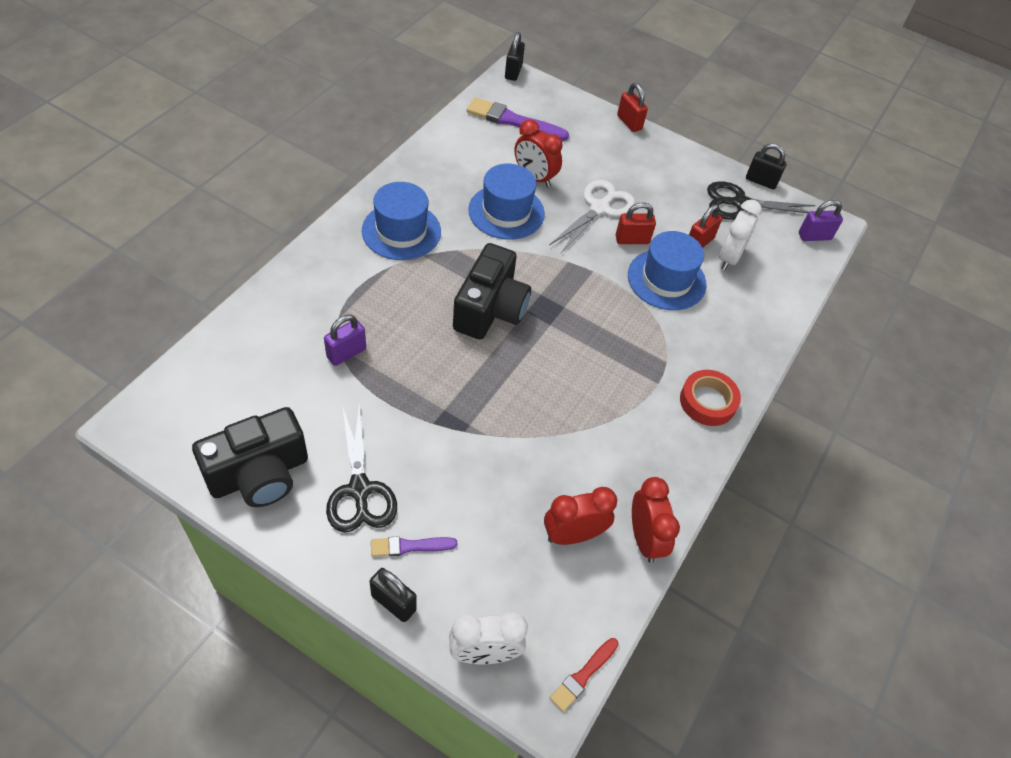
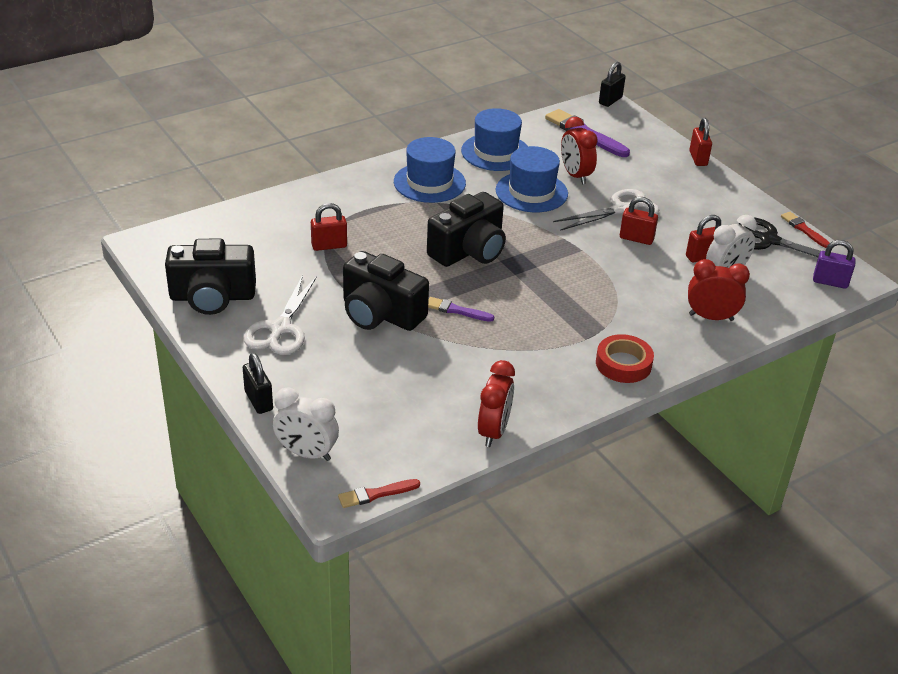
camera: 30 degrees right, 15 degrees down
purple padlock [324,315,366,366] -> red padlock [311,203,347,251]
black scissors [326,404,397,533] -> white scissors [243,275,317,355]
purple brush [371,536,457,557] -> purple brush moved to [428,297,494,322]
red clock [544,487,617,545] -> red clock moved to [688,259,750,321]
blue hat [628,231,706,310] -> blue hat moved to [461,108,528,171]
black padlock [746,143,787,189] -> red brush [781,212,829,248]
none -> black camera [343,251,429,331]

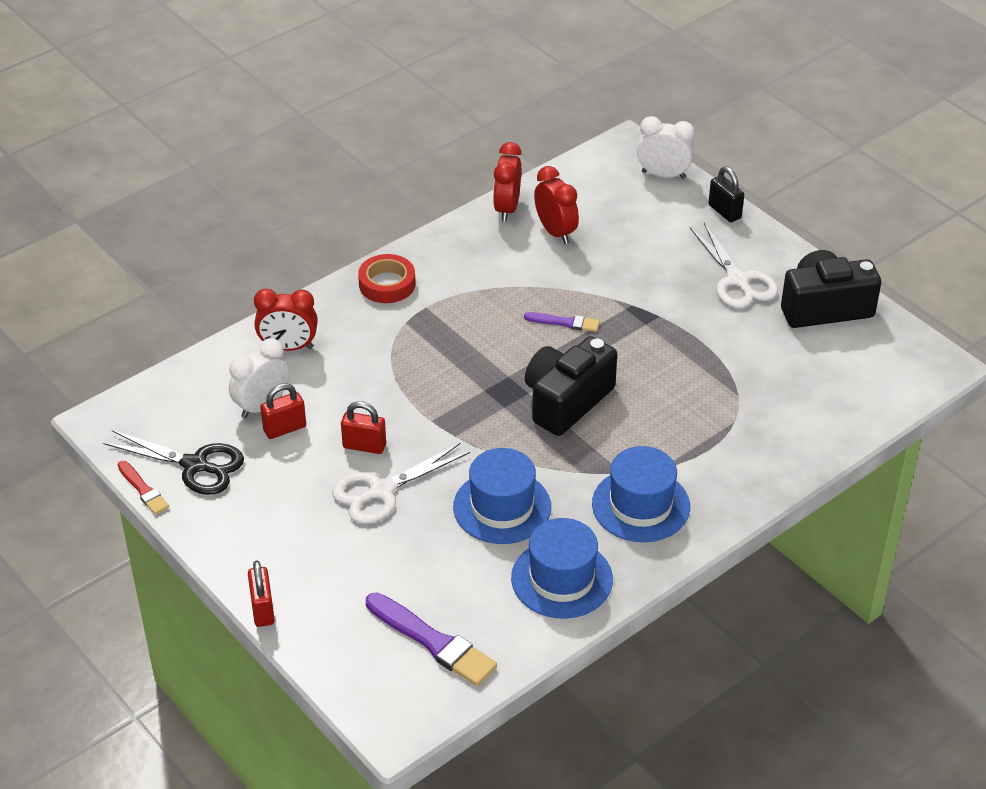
camera: 175 degrees right, 5 degrees up
white scissors [243,275,317,355] -> white scissors turned 150 degrees clockwise [690,223,778,308]
red padlock [311,203,347,251] -> none
red brush [338,479,420,508] -> none
black camera [343,251,429,331] -> none
red clock [561,117,598,185] -> red clock moved to [534,166,579,244]
black padlock [599,62,625,107] -> none
purple padlock [813,240,856,289] -> none

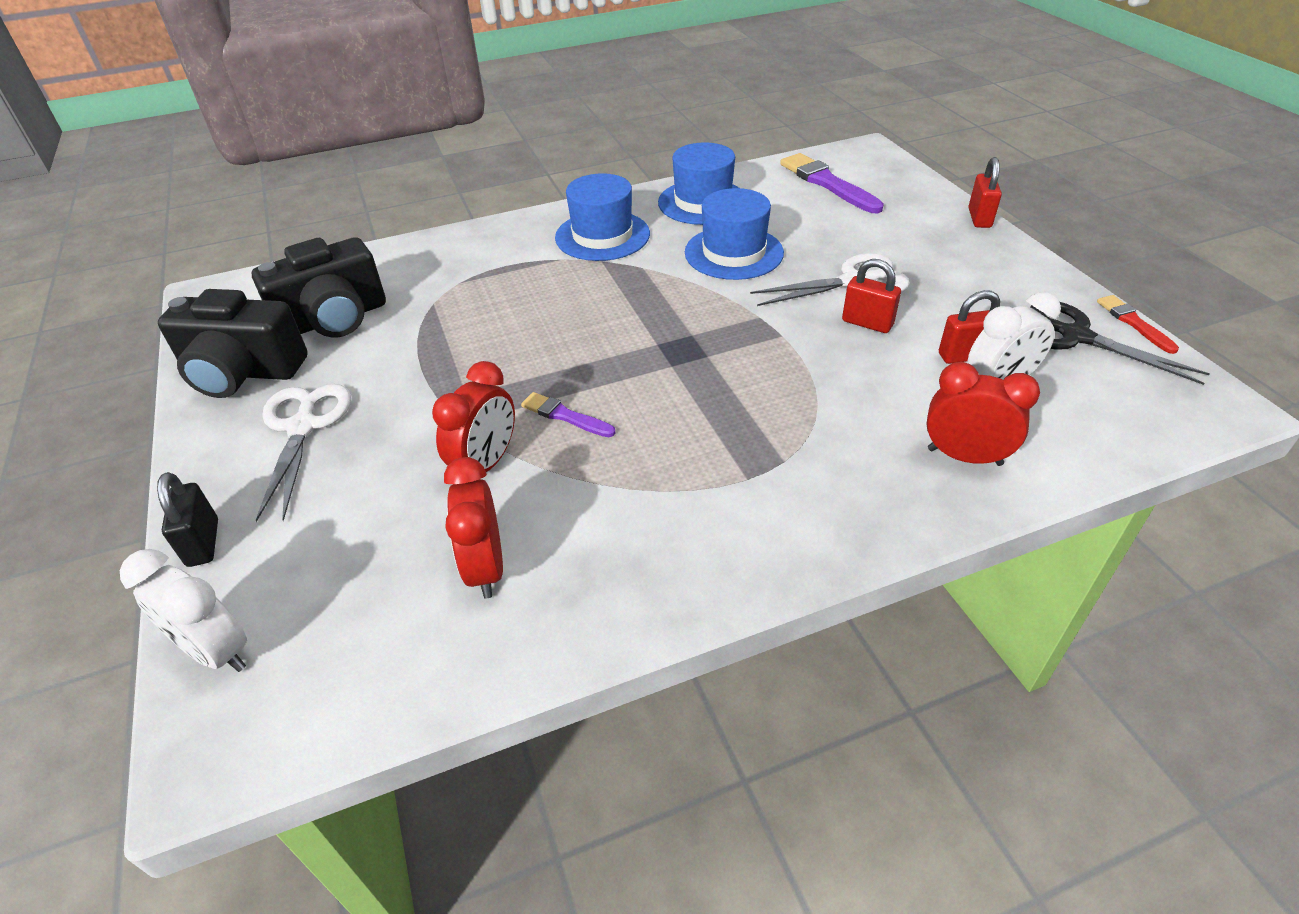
camera: 160 degrees left, 0 degrees up
red tape [358,254,415,303] -> none
red clock [493,142,522,222] -> red clock moved to [432,361,515,472]
black camera [525,336,617,436] -> black camera moved to [252,237,386,337]

